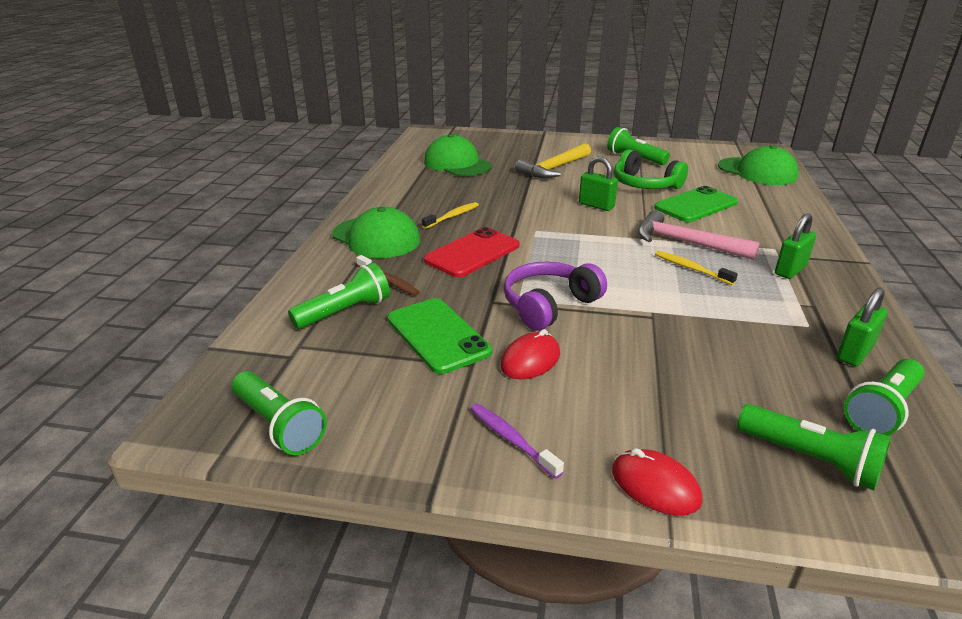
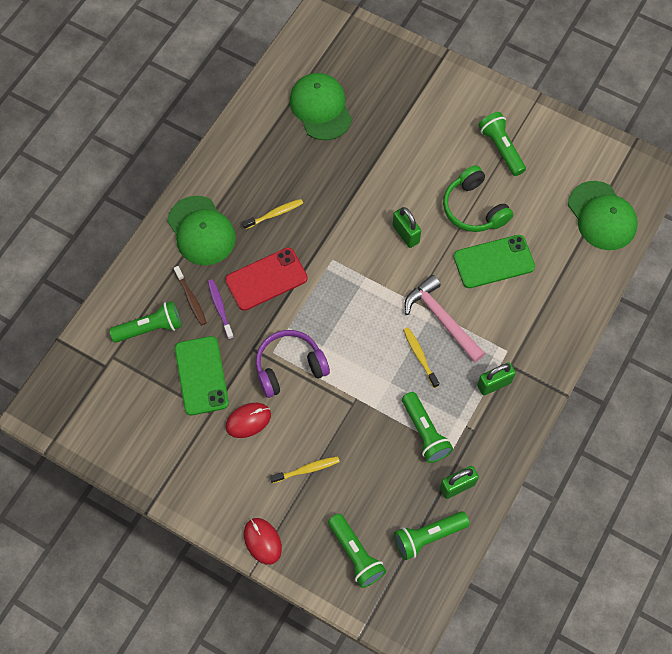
camera: 20 degrees right, 35 degrees up
green flashlight [232,371,327,455] -> green flashlight moved to [402,392,453,463]
purple toothbrush [471,403,564,479] -> purple toothbrush moved to [208,279,234,340]
yellow hammer [515,143,591,178] -> none
none -> yellow toothbrush [270,456,340,483]

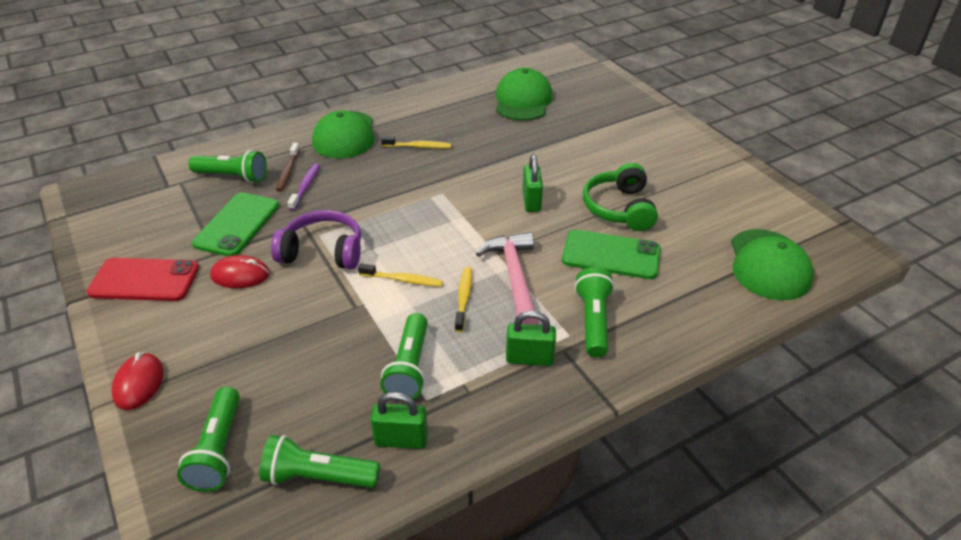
camera: 30 degrees right, 25 degrees down
red phone [225,248,308,311] -> red phone moved to [87,258,199,301]
yellow toothbrush [270,456,340,483] -> yellow toothbrush moved to [358,263,443,287]
green flashlight [478,112,526,176] -> green flashlight moved to [574,267,614,358]

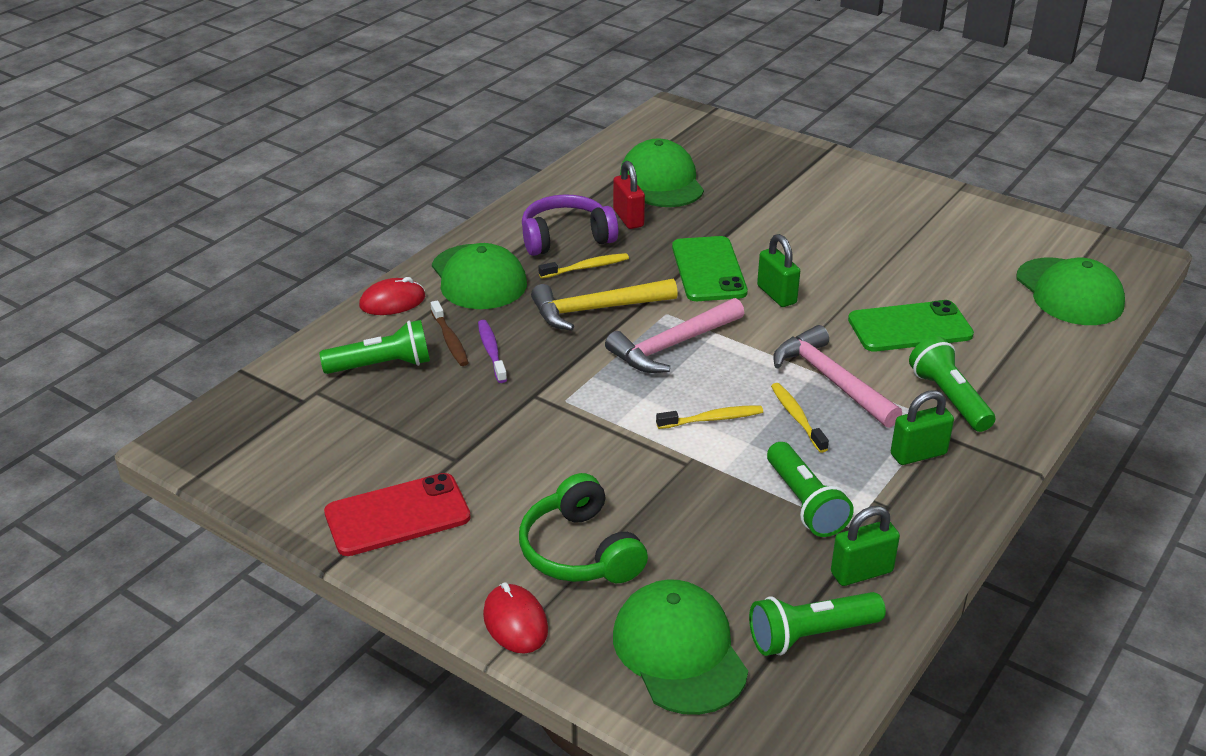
camera: 25 degrees left, 5 degrees down
green flashlight [177,387,240,492] -> green cap [613,580,748,715]
green phone [192,192,279,257] -> green phone moved to [672,236,748,301]
red mouse [210,255,270,288] -> red mouse moved to [359,277,425,315]
purple headphones [271,210,361,269] -> purple headphones moved to [522,194,618,256]
green headphones [583,163,658,231] -> green headphones moved to [519,473,648,583]
none -> yellow hammer [531,278,678,331]
none -> pink hammer [605,298,744,373]
none -> red padlock [613,161,645,229]

